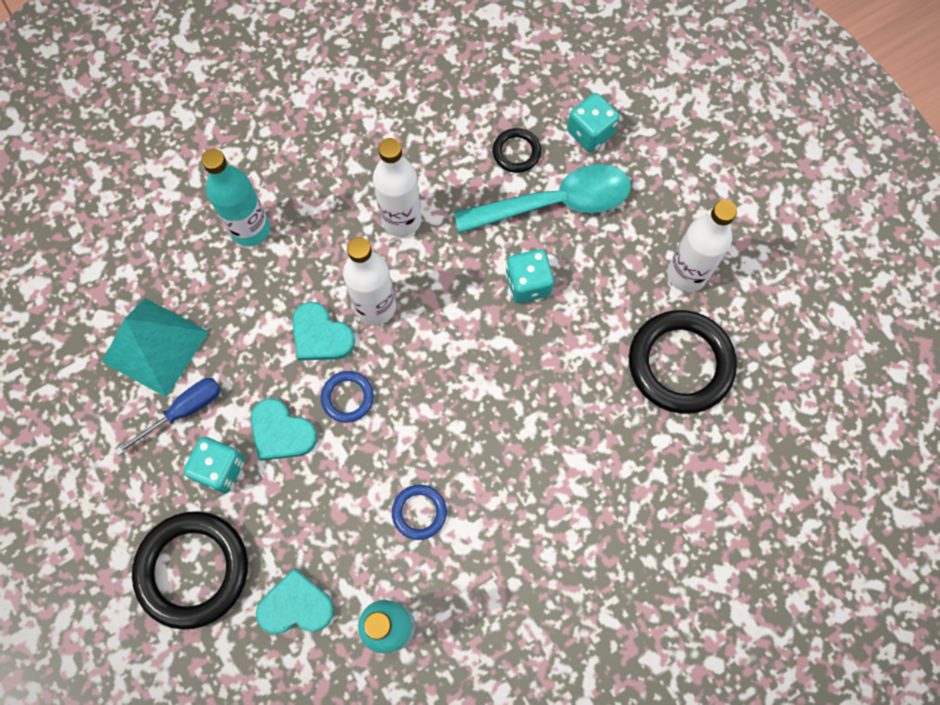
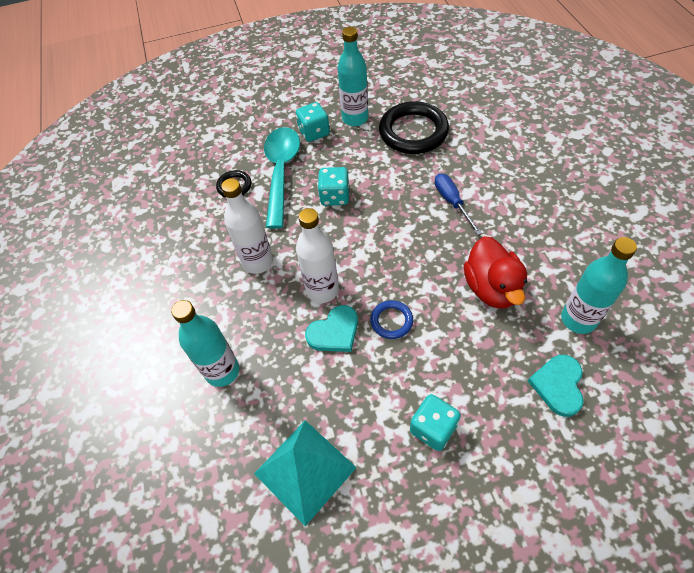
camera: 70 degrees left, 15 degrees down
blue screwdriver [115,378,221,455] -> blue screwdriver moved to [435,173,482,235]
black ring [132,511,248,630] -> none
turquoise heart [251,399,317,461] -> none
blue ring [392,485,447,540] -> red duck [464,236,527,309]
turquoise dice [567,93,620,152] -> turquoise dice moved to [296,102,330,142]
white bottle [667,200,737,292] -> turquoise bottle [337,27,368,126]

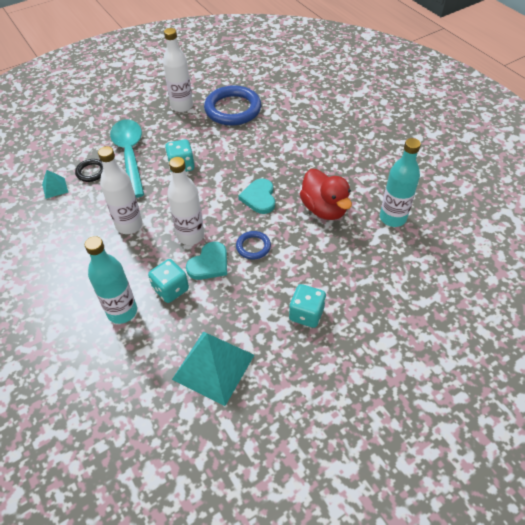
camera: 20 degrees left, 5 degrees down
turquoise dice [296,102,330,142] -> turquoise dice moved to [148,259,189,303]
turquoise bottle [337,27,368,126] -> white bottle [163,28,193,112]
black ring [379,101,449,154] -> blue ring [204,85,261,126]
blue screwdriver [435,173,482,235] -> none
turquoise heart [528,355,584,417] -> turquoise heart moved to [238,178,275,214]
none -> turquoise pyramid [42,170,68,199]

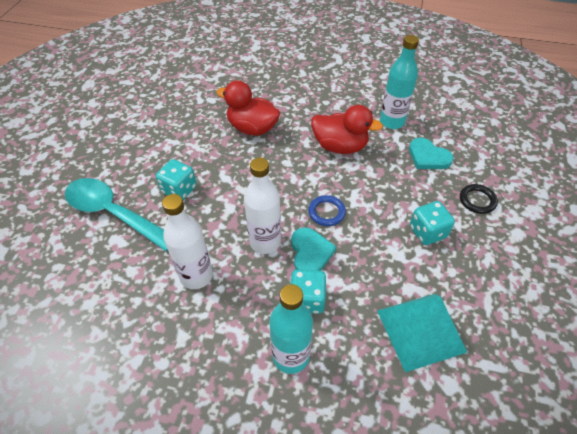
camera: 45 degrees left, 0 degrees up
turquoise pyramid [42,170,68,199] -> none
black ring [75,159,103,182] -> black ring moved to [460,184,498,214]
white bottle [163,28,193,112] -> none
blue ring [204,85,261,126] -> none
turquoise heart [238,178,275,214] -> turquoise heart moved to [409,138,454,169]
none -> red duck [216,80,280,136]

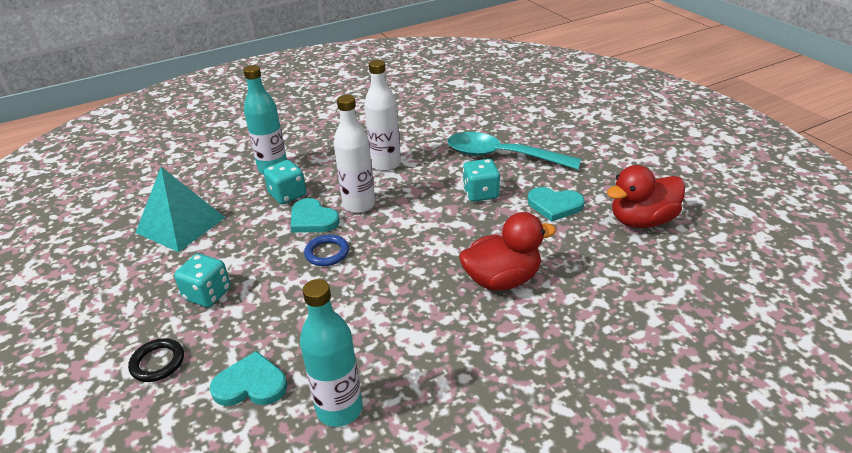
camera: 140 degrees right, 15 degrees down
turquoise spoon [65,178,168,251] -> turquoise spoon turned 150 degrees counterclockwise [447,132,581,170]
red duck [311,105,383,154] -> red duck moved to [606,165,685,228]
none -> turquoise heart [528,187,585,222]

